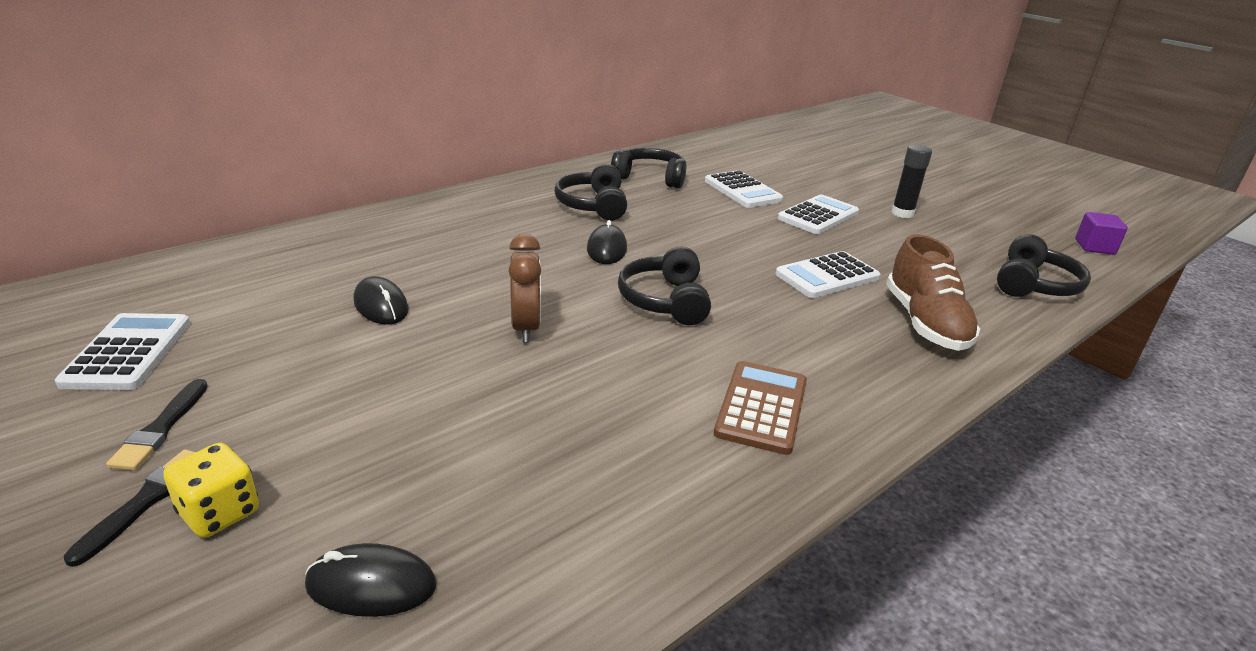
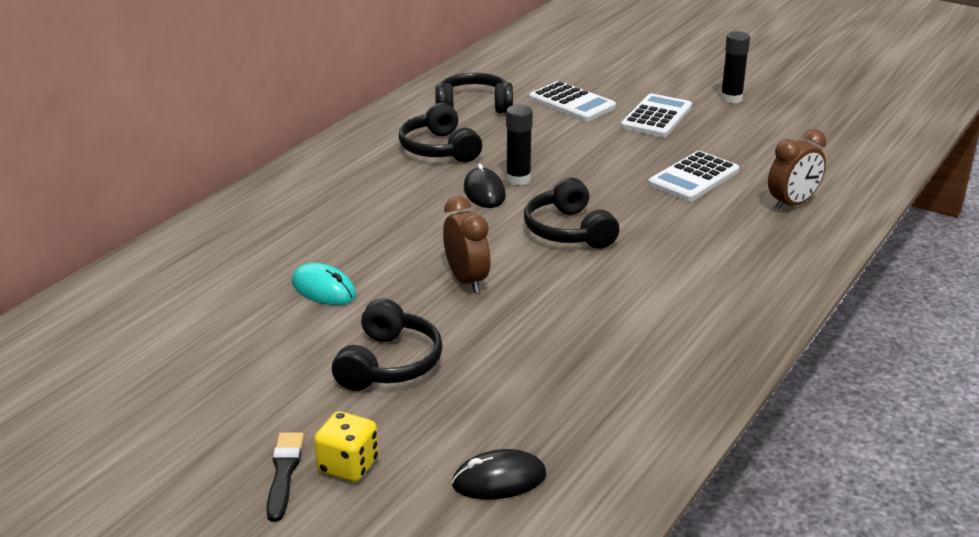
camera: 15 degrees left, 0 degrees up
white calculator [55,313,190,390] -> none
black brush [106,379,208,470] -> none
black mouse [353,276,408,325] -> turquoise mouse [292,263,356,305]
brown calculator [714,361,807,455] -> none
brown shoe [886,234,980,351] -> brown clock [768,129,826,211]
black headphones [997,234,1091,297] -> black headphones moved to [332,298,443,391]
purple cube [1075,212,1128,255] -> none
none -> black glue stick [506,105,533,185]

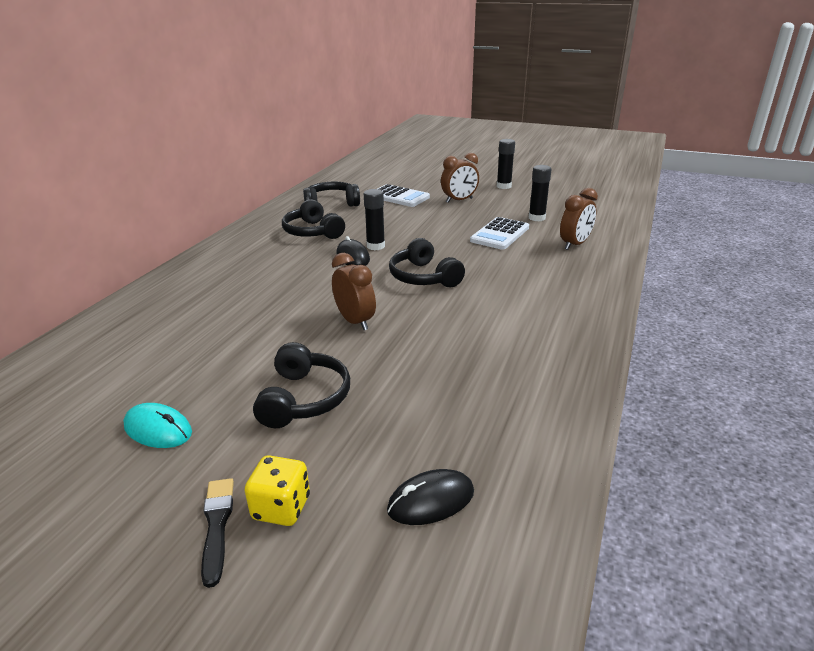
camera: 10 degrees left, 0 degrees up
turquoise mouse [292,263,356,305] -> turquoise mouse moved to [123,403,192,448]
white calculator [621,93,692,137] -> brown clock [441,153,479,203]
none -> black glue stick [529,165,552,221]

